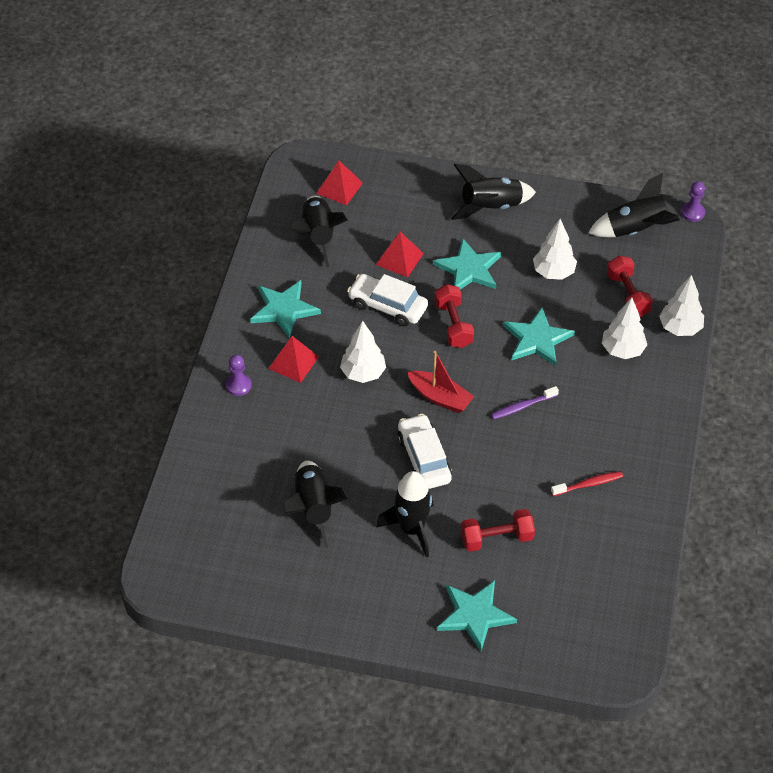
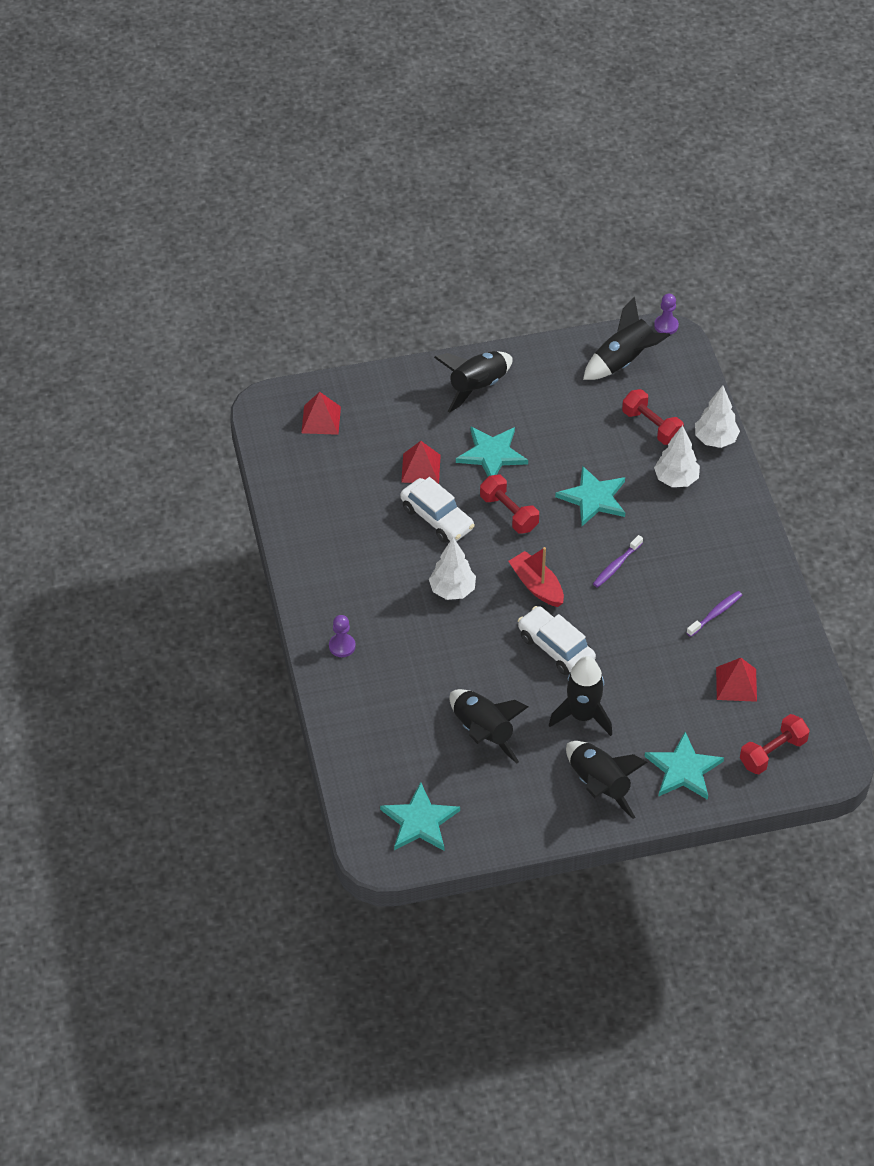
camera: 25 degrees left, 0 degrees up
turquoise star [250,280,321,338] -> turquoise star moved to [380,782,460,851]
red pyramid [268,336,319,383] -> red pyramid moved to [716,658,757,702]
black rocket [291,196,348,267] -> black rocket moved to [566,741,648,819]
white car [347,274,428,326] -> white car turned 135 degrees counterclockwise [400,477,475,543]
red boat [407,351,475,413] -> red boat turned 135 degrees counterclockwise [508,547,564,607]
red dumbbell [461,509,535,552] -> red dumbbell moved to [740,714,810,774]
white tree [533,219,577,280] -> none
red toothbrush [551,471,623,496] -> purple toothbrush [686,591,742,637]

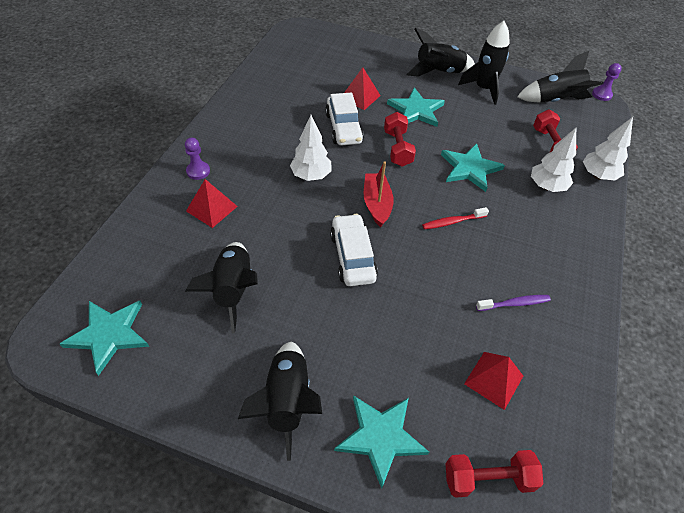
camera: 30 degrees right, 0 degrees up
red pyramid [301,392,341,435] -> red pyramid moved to [186,179,238,228]
black rocket [549,656,612,736] -> black rocket moved to [458,21,510,105]
purple toothbrush [593,535,643,588] -> red toothbrush [422,207,489,230]

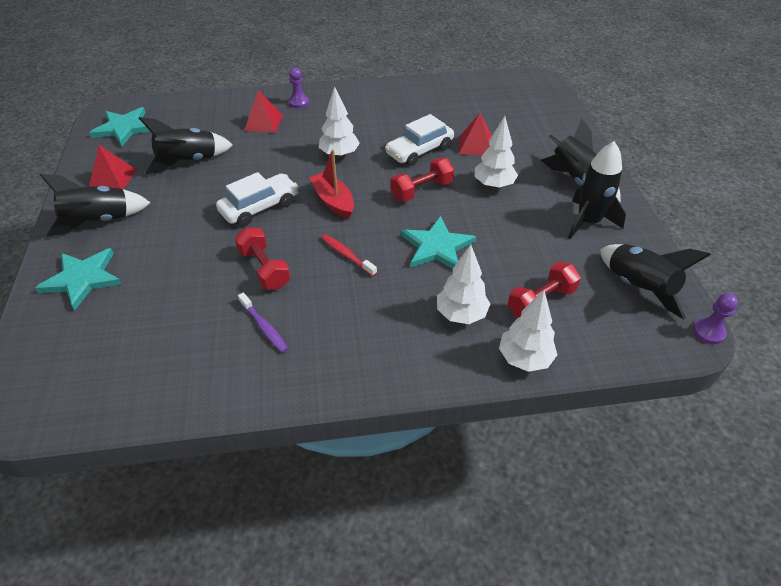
camera: 65 degrees right, 5 degrees down
red boat [364,162,394,227] -> red boat turned 90 degrees counterclockwise [309,149,354,219]
turquoise star [387,88,445,127] -> white tree [475,116,518,189]
red dumbbell [445,450,543,498] -> red dumbbell moved to [235,227,290,290]
red pyramid [464,352,523,410] -> red pyramid moved to [89,145,137,189]

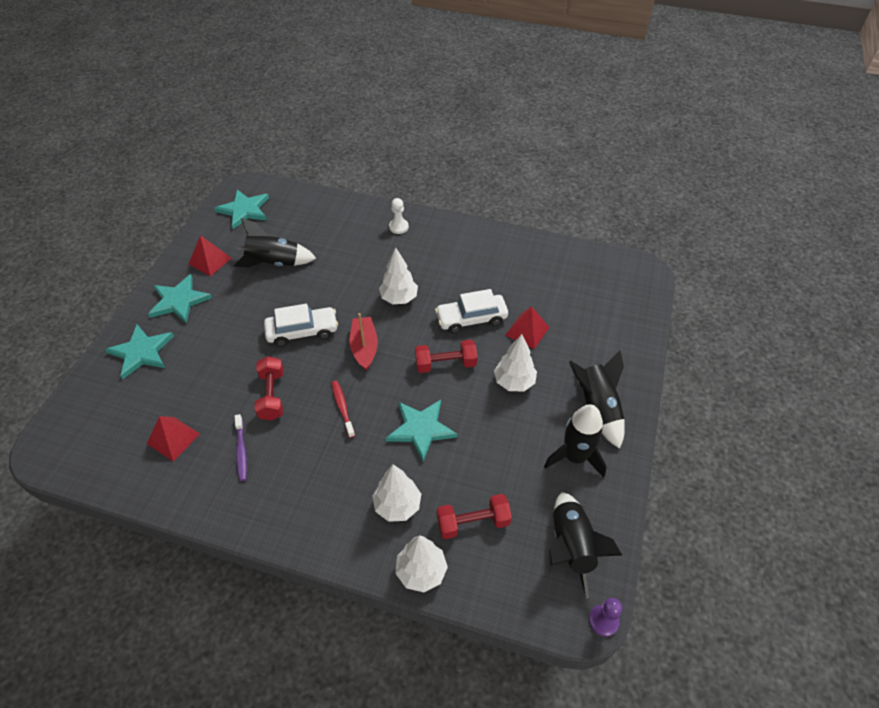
camera: 25 degrees right, 5 degrees up
black rocket [40,174,151,237] -> turquoise star [148,274,212,323]
red pyramid [244,90,283,133] -> red pyramid moved to [147,416,200,461]
purple pawn [288,67,309,108] -> white pawn [389,198,409,234]

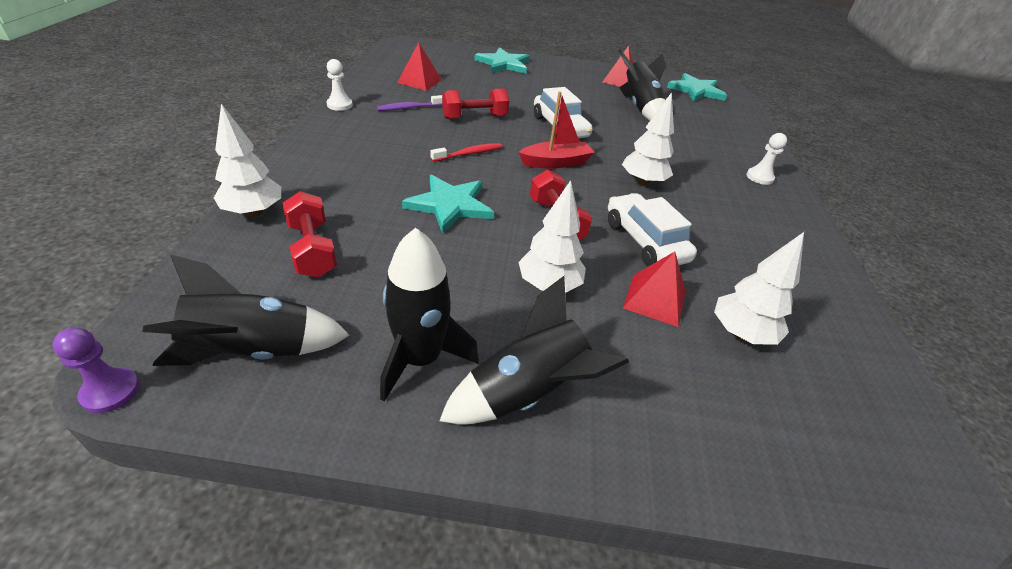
camera: 75 degrees right, 10 degrees down
turquoise star [148,274,212,323] -> none
white tree [372,464,421,522] -> white tree moved to [714,232,804,345]
none -> white pawn [327,59,353,111]

